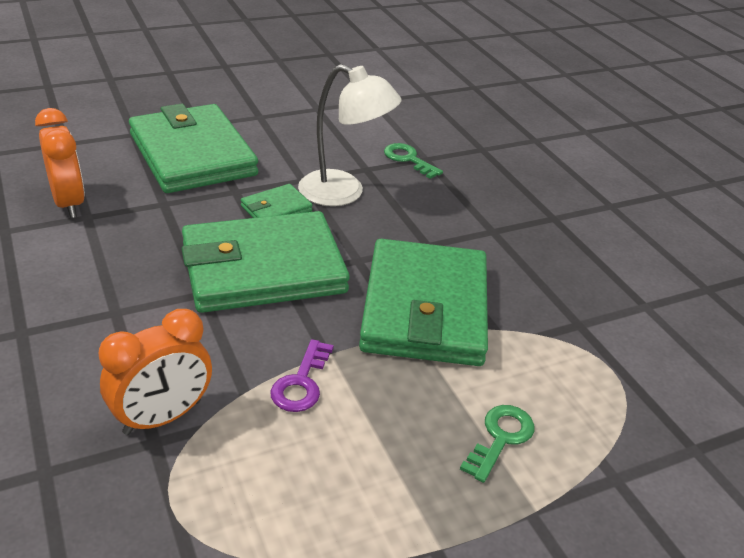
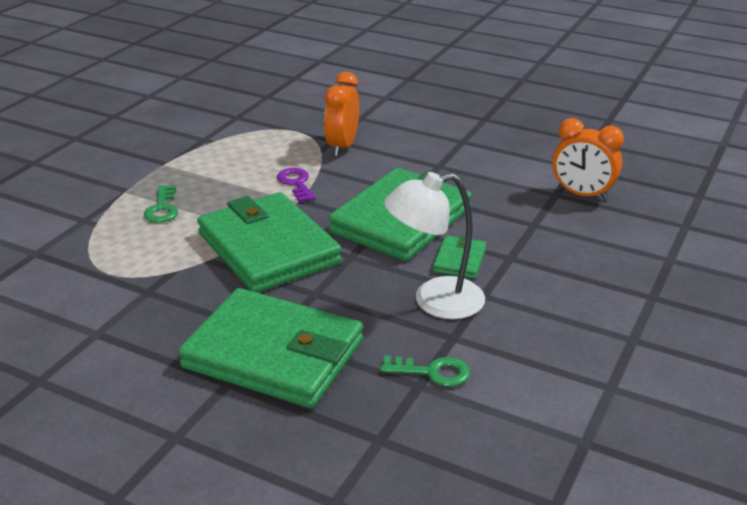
camera: 145 degrees right, 5 degrees down
green wallet [129,103,258,193] -> green wallet moved to [178,288,363,408]

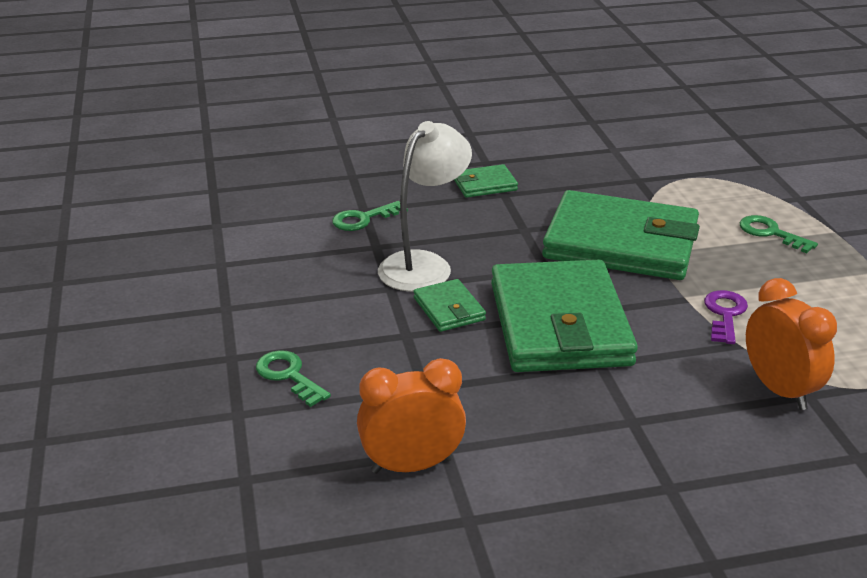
camera: 140 degrees right, 0 degrees up
green wallet [178,288,363,408] -> green wallet [454,164,518,198], size x0.43
purple key [277,168,316,202] -> purple key turned 105 degrees counterclockwise [704,290,748,344]
none -> green key [256,350,331,407]

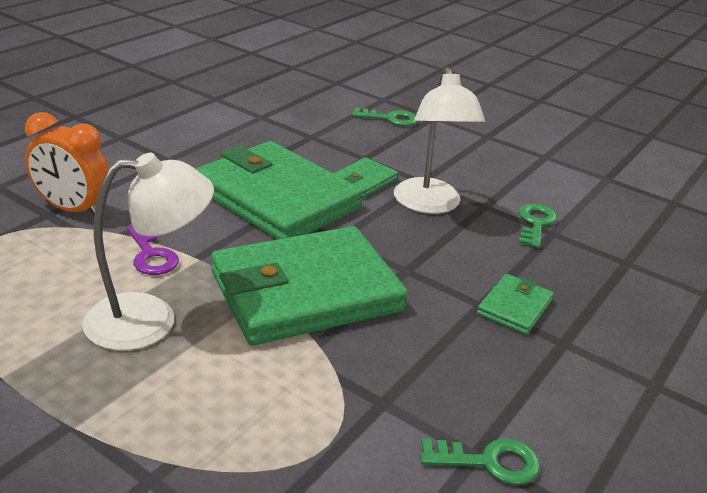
camera: 135 degrees right, 0 degrees up
orange clock [357,358,466,474] -> none
green wallet [414,279,486,332] -> green wallet turned 75 degrees counterclockwise [333,157,398,198]
green key [740,215,818,253] -> green key moved to [420,438,540,485]
none -> white lamp [82,153,214,351]

